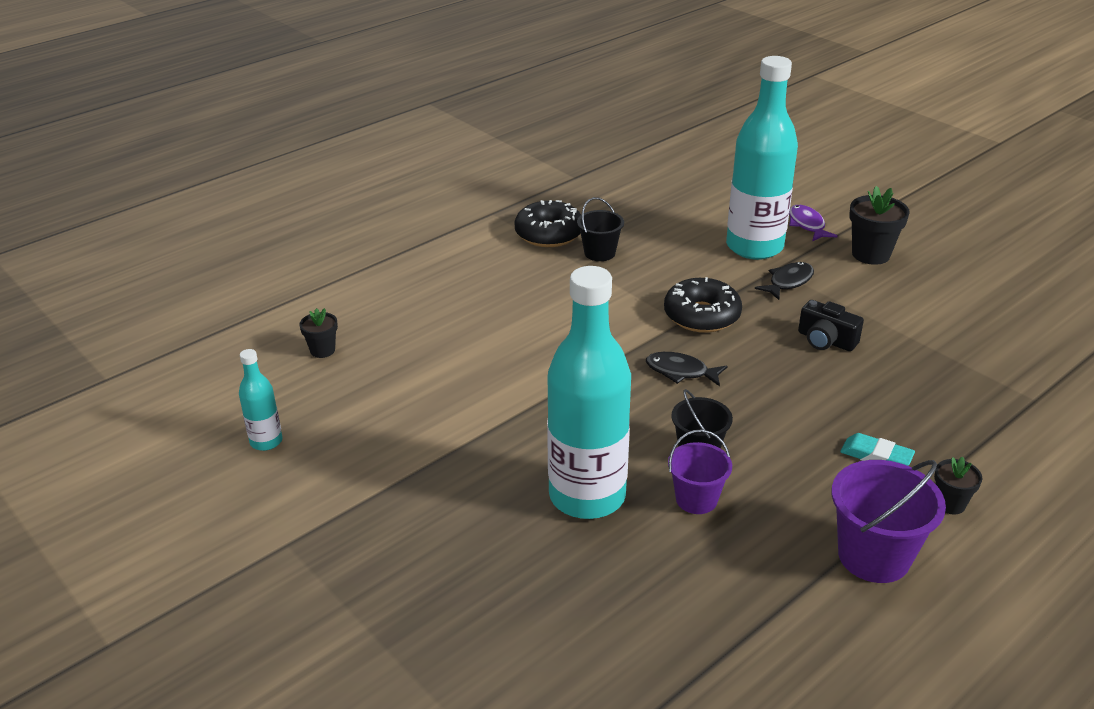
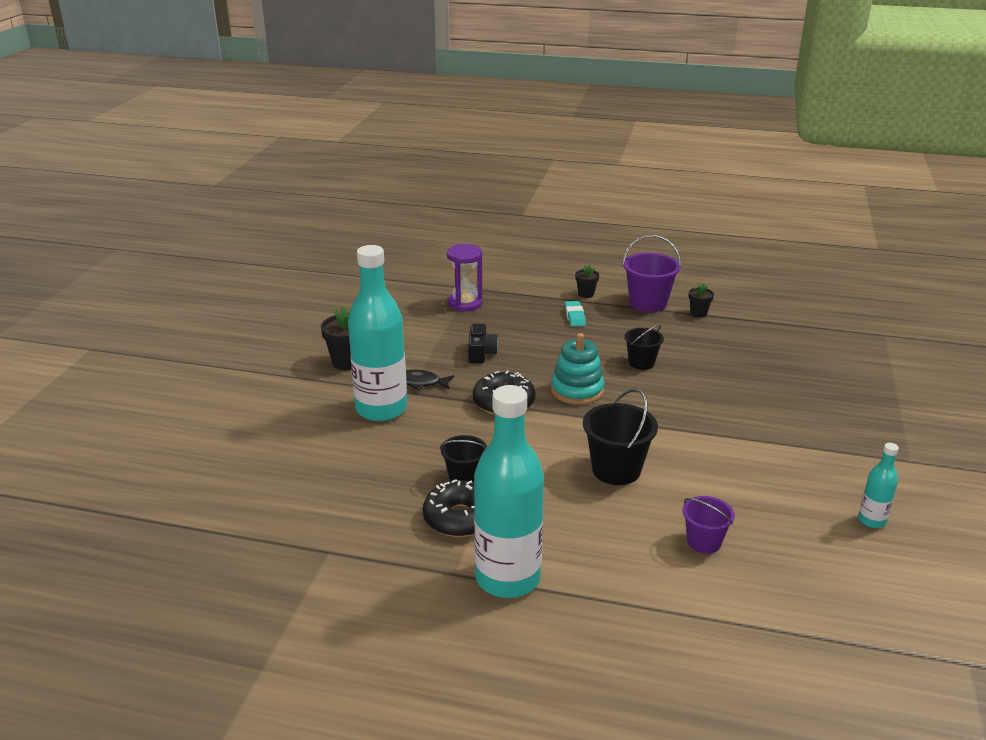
camera: 125 degrees left, 5 degrees down
black flower pot [299,308,338,358] -> black flower pot moved to [689,284,714,317]
turquoise bottle [547,266,631,519] -> turquoise bottle moved to [474,385,544,598]
black fish [646,352,727,386] -> turquoise stacking toy [551,333,605,405]
purple bucket [668,429,732,514] -> purple bucket moved to [683,496,735,554]
purple fish [789,205,838,241] -> none
none -> purple hourglass [447,244,483,311]
none -> black bucket [583,388,658,485]

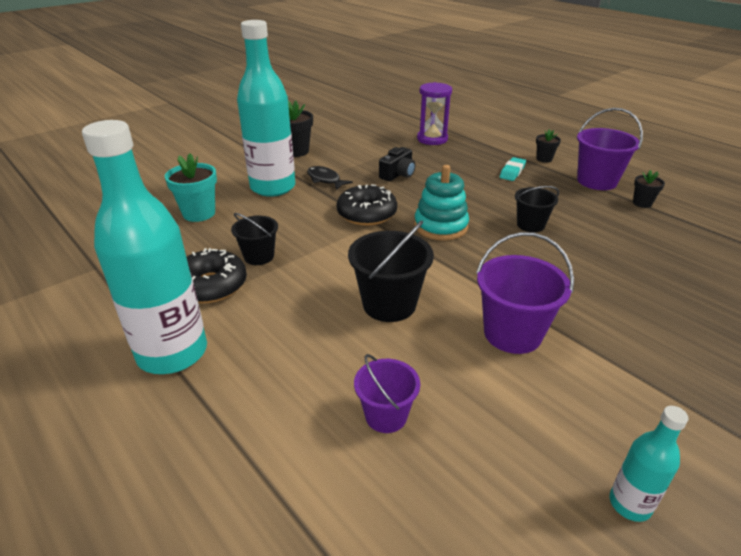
camera: 35 degrees right, 5 degrees up
none -> turquoise flower pot [165,154,217,222]
none -> purple bucket [476,232,574,354]

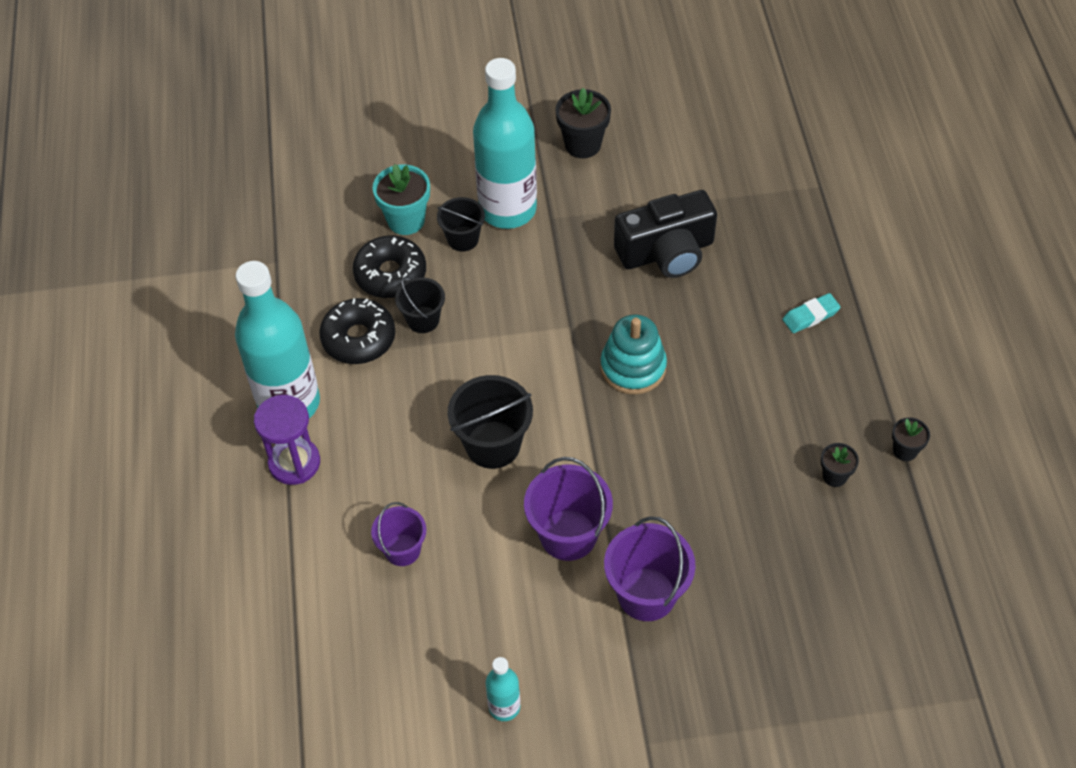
camera: 35 degrees right, 20 degrees up
black fish [307,166,353,190] -> none
black donut [336,185,397,226] -> black donut moved to [353,235,426,298]
black camera [379,147,416,181] -> black camera [614,190,717,278], size x1.81
purple hourglass [417,82,452,145] -> purple hourglass moved to [254,395,320,485]
black bucket [515,186,559,232] -> black bucket moved to [437,197,485,252]
black flower pot [536,129,561,163] -> black flower pot moved to [821,443,859,487]
purple bucket [577,108,643,190] -> purple bucket moved to [604,516,696,621]

